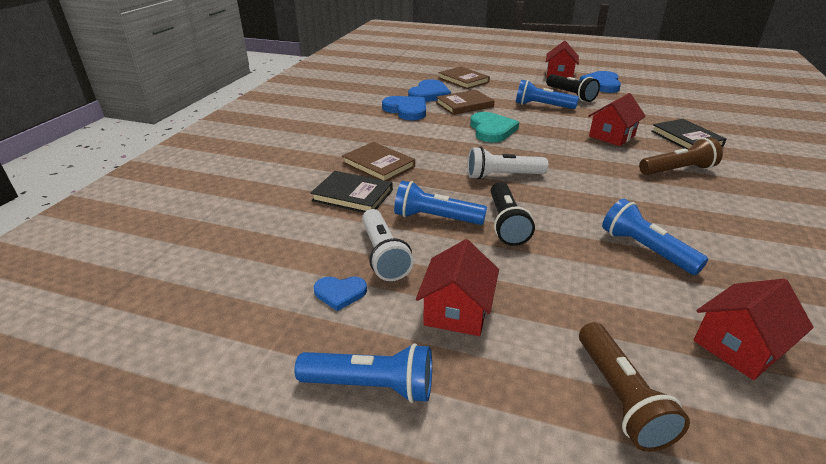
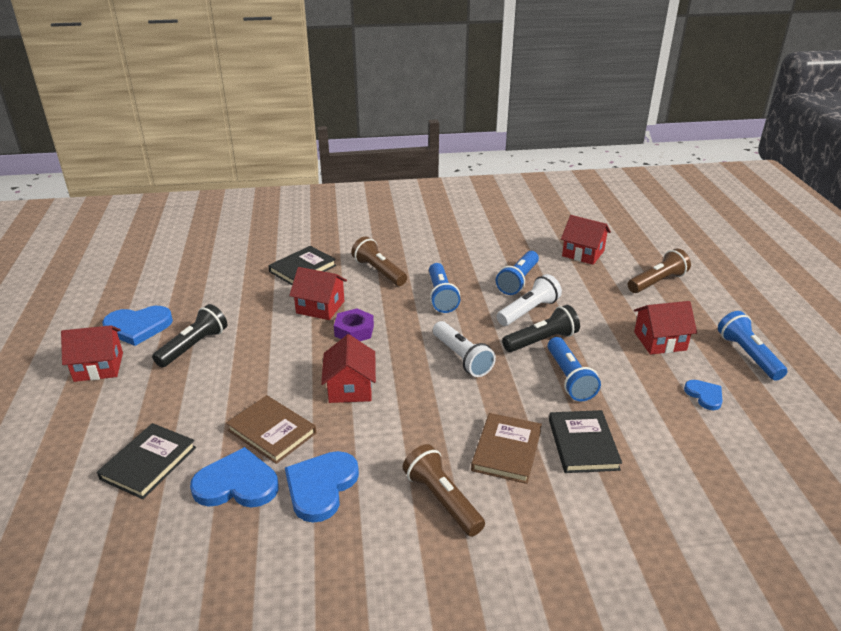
camera: 115 degrees left, 0 degrees up
white flashlight [362,209,414,281] -> white flashlight moved to [497,274,562,326]
brown book [438,66,490,89] -> black book [97,423,196,499]
turquoise heart [470,112,519,142] -> red house [321,334,376,403]
blue flashlight [516,80,579,109] -> blue flashlight moved to [429,263,460,313]
none -> purple nut [334,308,374,341]
none -> brown flashlight [403,444,485,537]

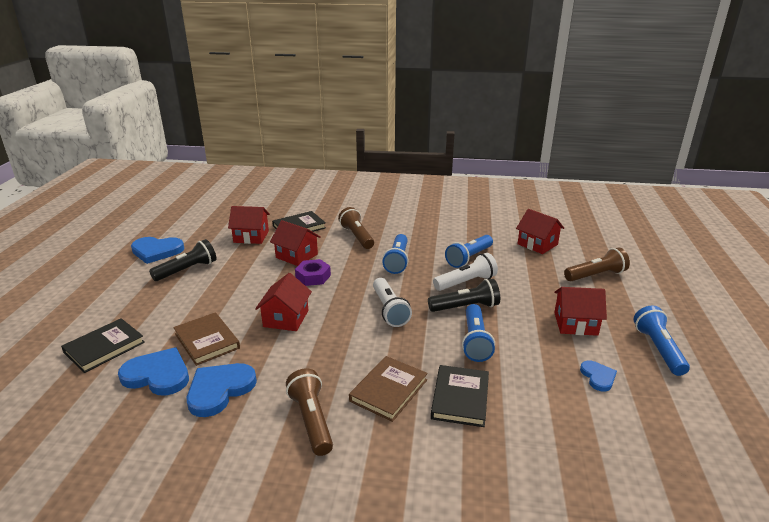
camera: 15 degrees right, 5 degrees down
red house [61,325,123,382] -> red house moved to [228,206,270,244]

